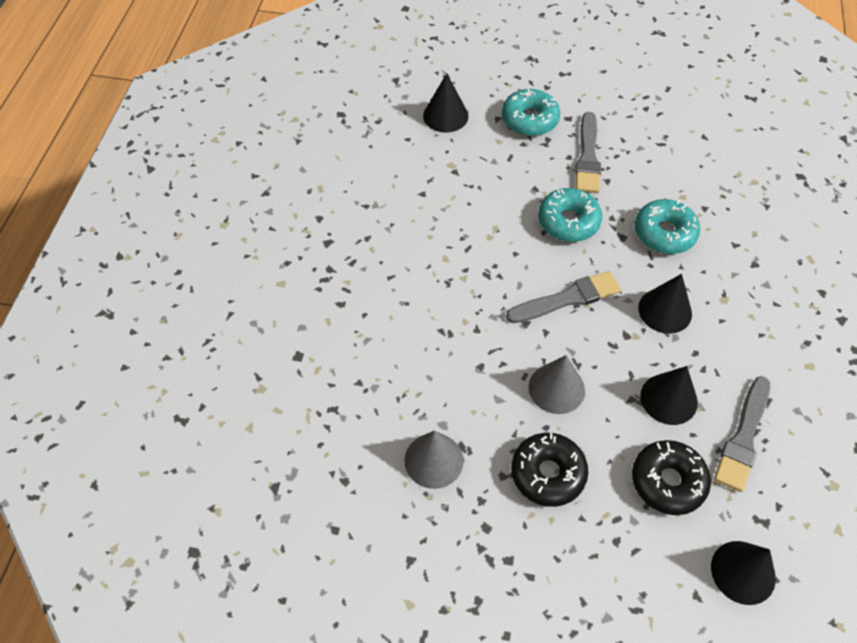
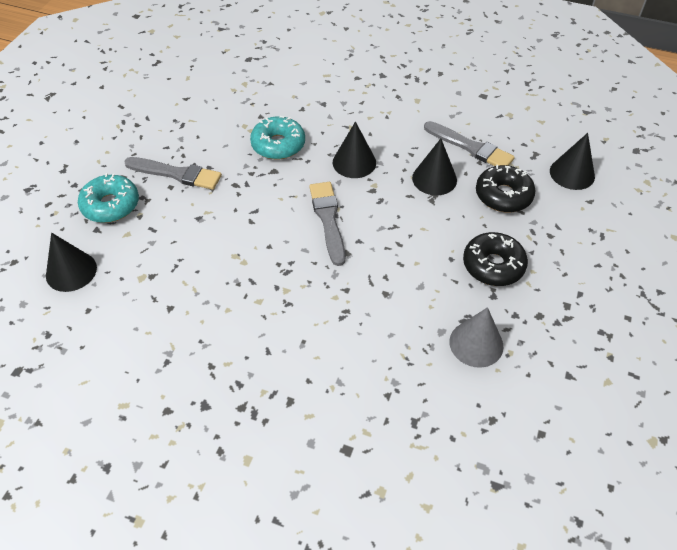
camera: 80 degrees left, 5 degrees down
grey cone [529,355,585,414] -> none
turquoise donut [538,188,602,242] -> none

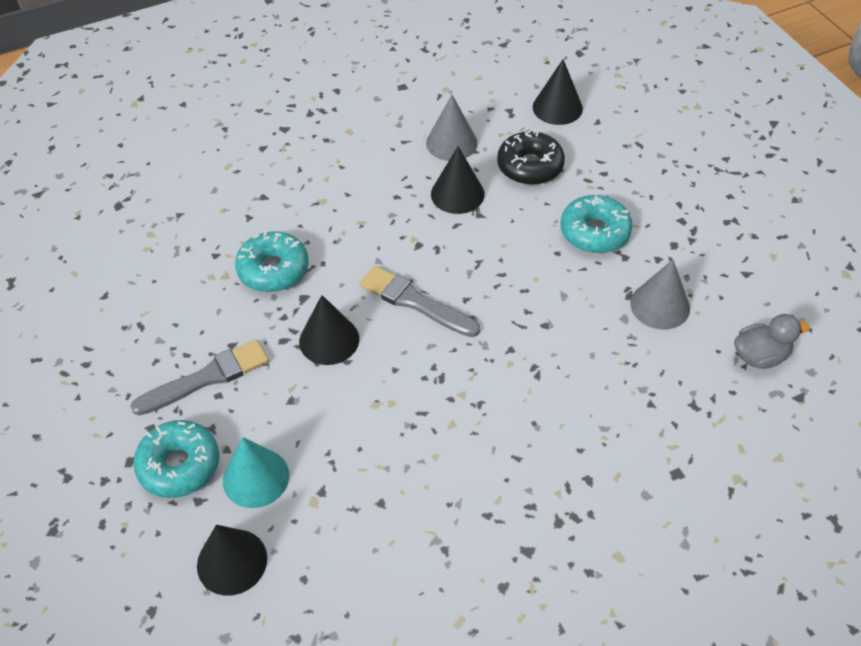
camera: 45 degrees left, 0 degrees up
black cone [333,122,376,178] -> black cone moved to [299,295,359,365]
grey brush [424,121,515,166] -> grey cone [426,95,478,161]
black donut [463,232,528,286] -> turquoise donut [561,195,633,253]
none -> turquoise cone [223,437,289,508]
none -> grey duck [734,314,809,369]

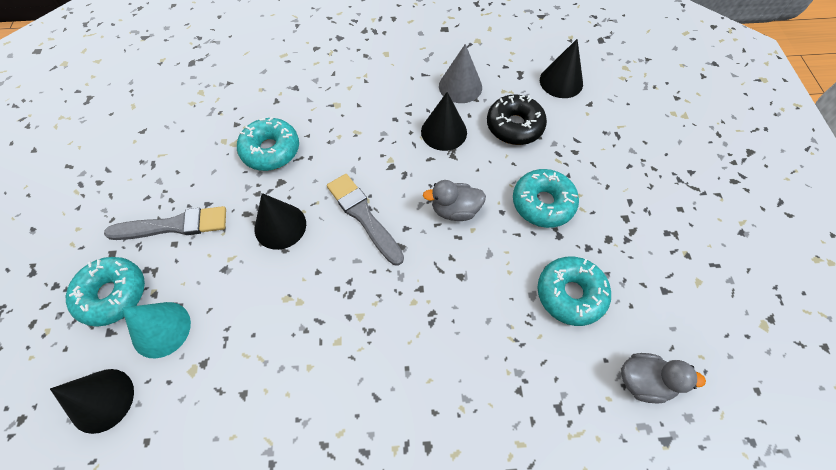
camera: 20 degrees right, 10 degrees up
grey cone [630,260,690,330] -> turquoise donut [537,257,611,326]
none -> grey duck [423,180,486,221]

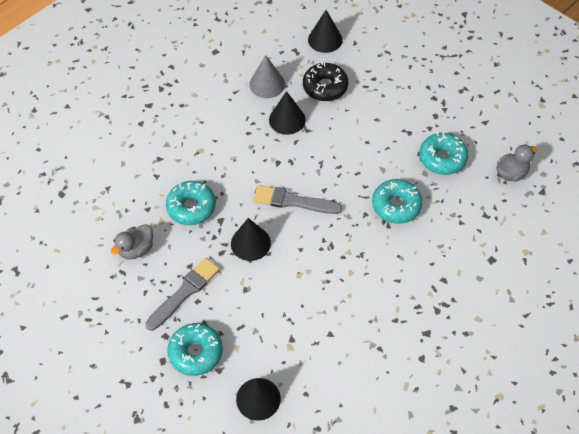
camera: 40 degrees left, 5 degrees down
turquoise cone [122,302,191,358] -> none
grey duck [423,180,486,221] -> grey duck moved to [111,224,153,260]
turquoise donut [513,169,579,228] -> turquoise donut moved to [372,179,423,224]

